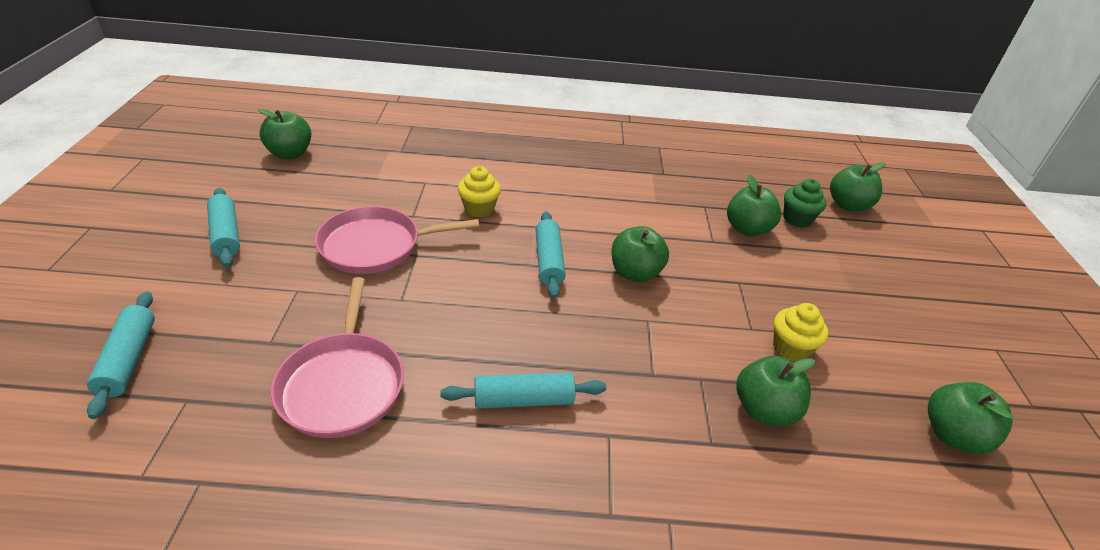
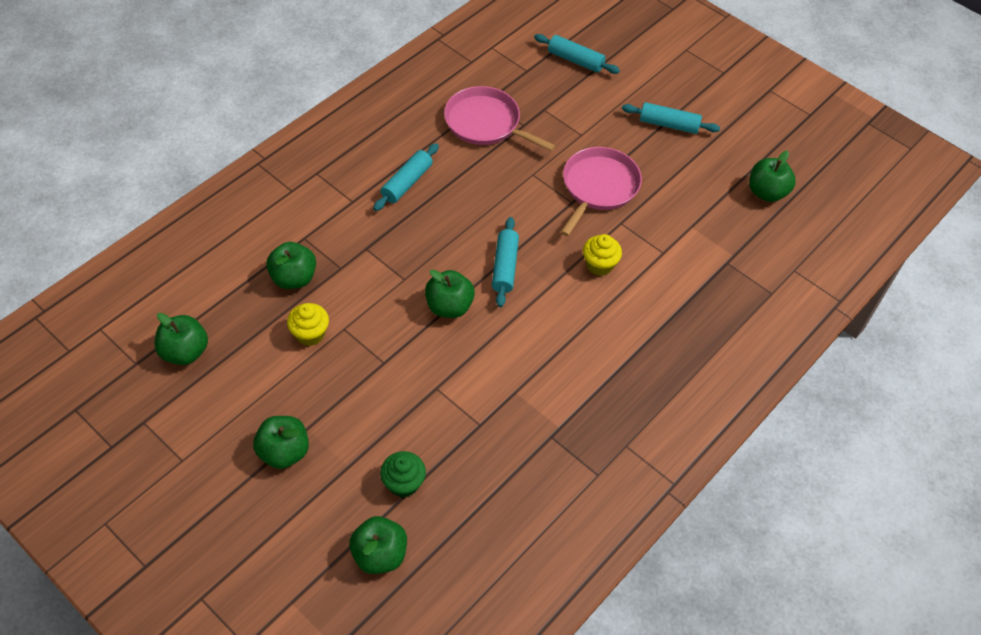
camera: 130 degrees right, 15 degrees up
turquoise rolling pin [535,211,565,298] -> turquoise rolling pin turned 60 degrees clockwise [492,217,519,307]
green apple [727,174,781,236] -> green apple moved to [253,416,309,469]

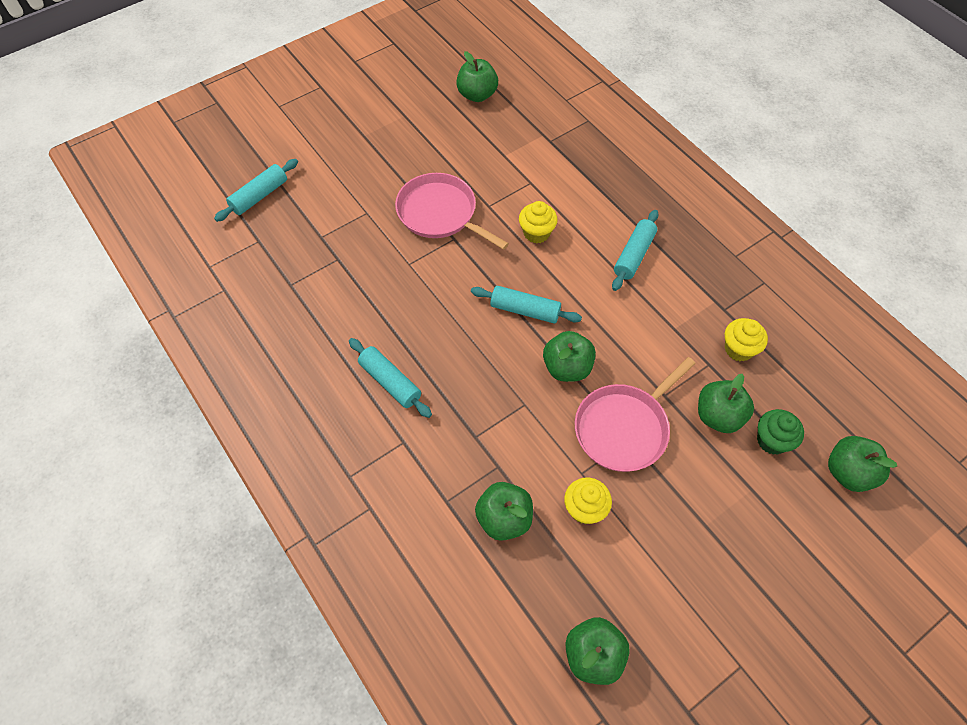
camera: 75 degrees left, 5 degrees up
green apple [253,416,309,469] -> green apple moved to [698,374,754,433]
pink pan [444,86,556,152] -> pink pan moved to [575,357,696,472]
turquoise rolling pin [622,102,720,134] -> turquoise rolling pin moved to [612,210,659,291]
none -> yellow cupcake [725,318,768,362]

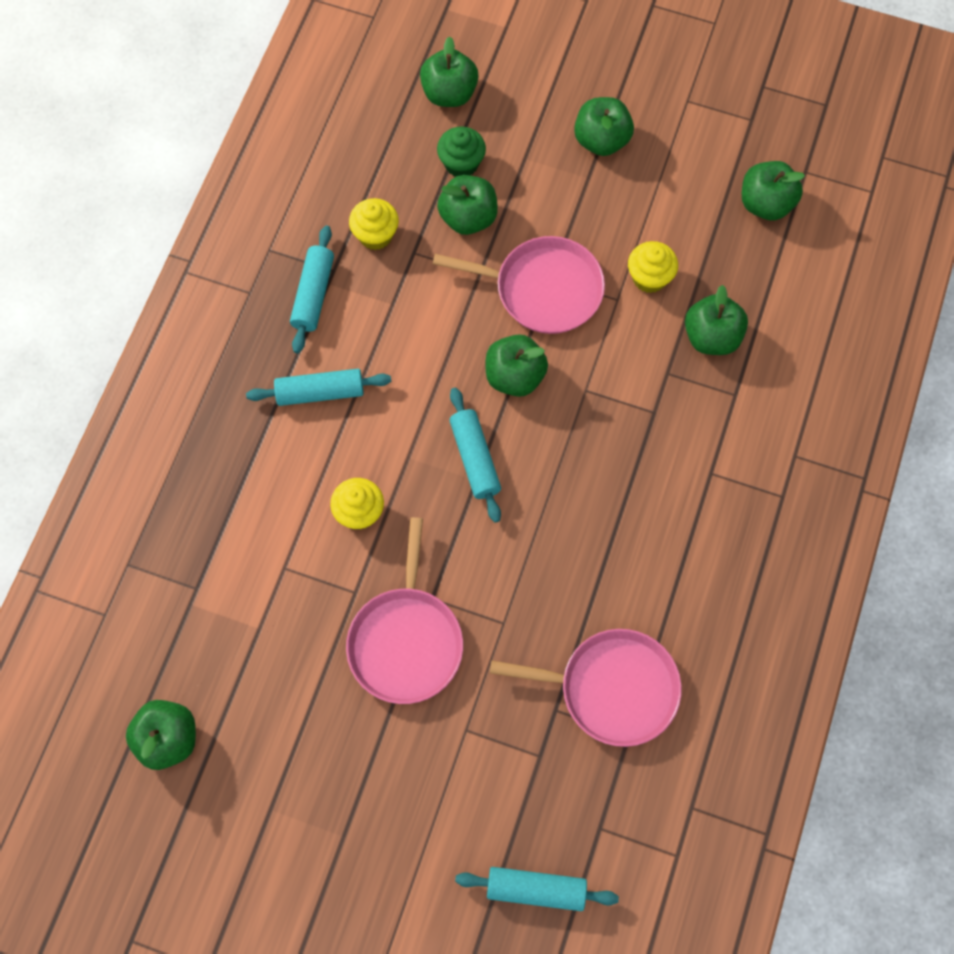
camera: 125 degrees left, 10 degrees up
turquoise rolling pin [349,338,432,418] -> turquoise rolling pin moved to [290,226,334,353]
none -> pink pan [490,629,681,747]
none -> green apple [574,97,634,156]

